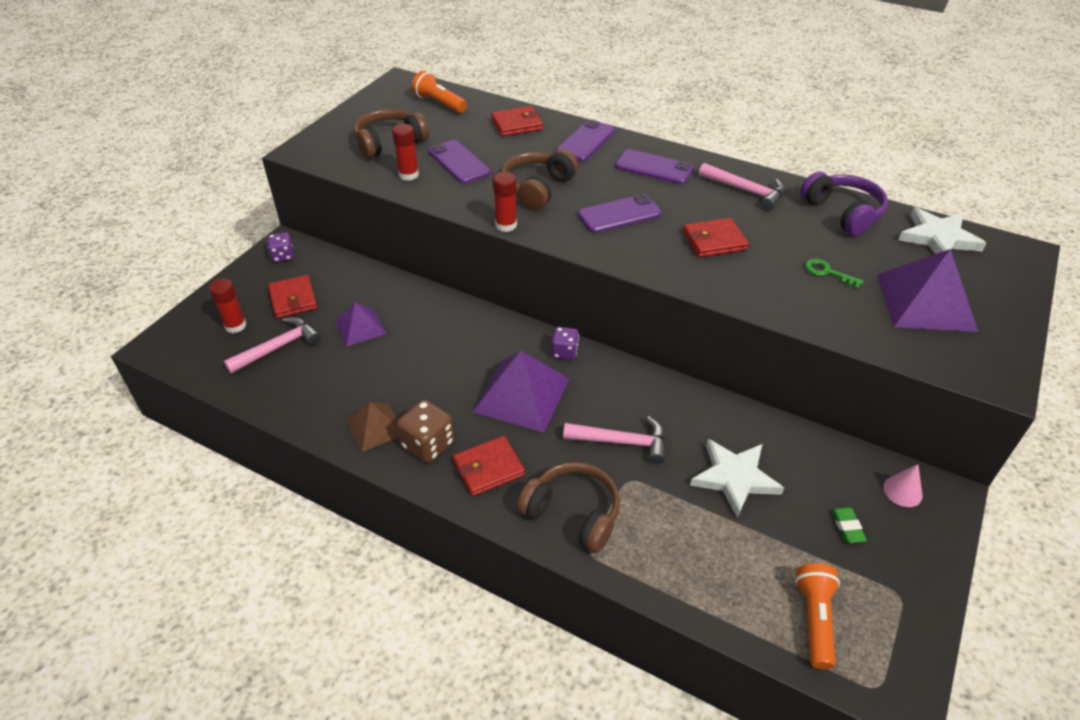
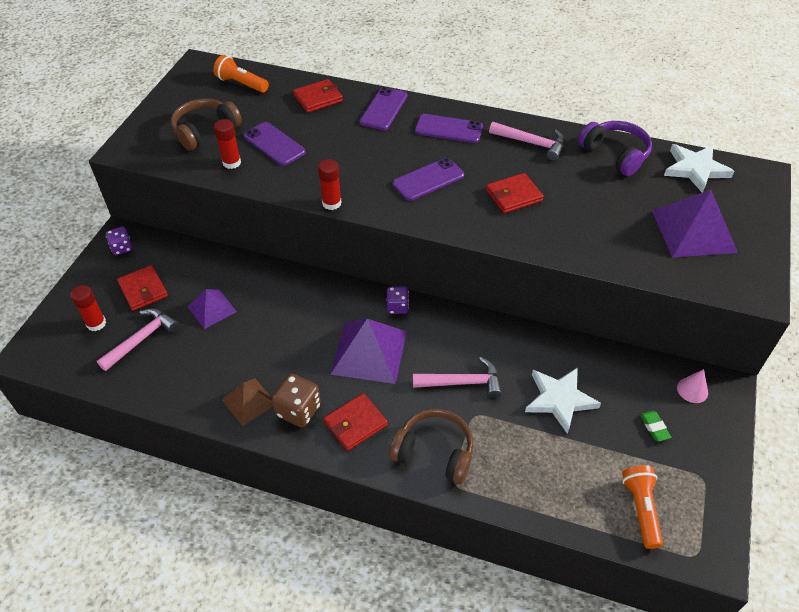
camera: 10 degrees left, 5 degrees up
brown headphones [501,149,579,210] -> none
green key [805,259,864,289] -> none

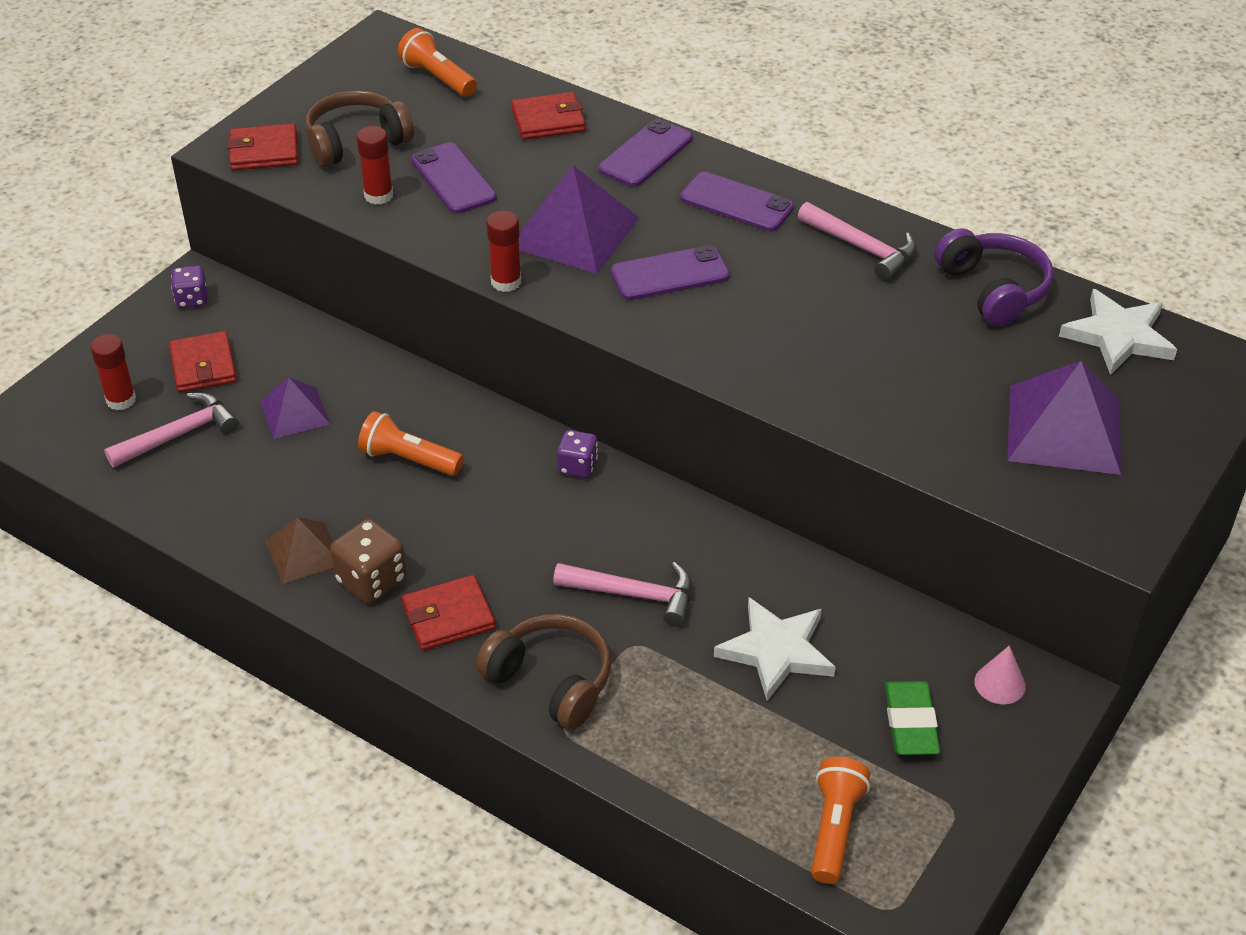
camera: 15 degrees right, 5 degrees down
purple pyramid [330,319,407,384] -> purple pyramid moved to [519,165,639,274]
red wallet [486,173,544,213] -> red wallet moved to [227,123,298,170]
green eraser [640,411,671,441] -> green eraser [885,681,940,755], size x1.69
none -> orange flashlight [358,411,464,476]

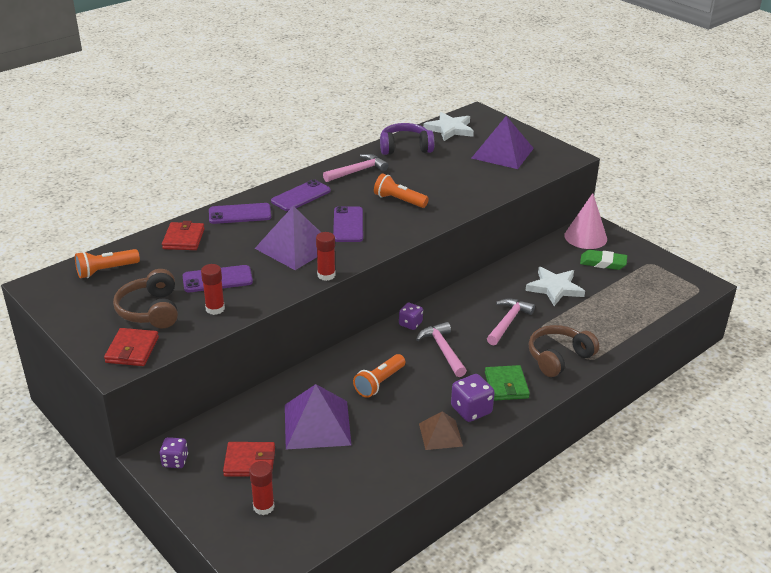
camera: 75 degrees left, 10 degrees down
pink hammer [104,392,239,468] -> pink hammer moved to [416,322,467,377]
purple pyramid [260,377,330,439] -> purple pyramid [285,384,351,449], size x1.70
brown dice [330,519,407,604] -> purple dice [451,374,495,422]
red wallet [402,575,495,650] -> green wallet [485,365,530,401]
purple phone [598,119,693,187] -> purple phone turned 60 degrees counterclockwise [209,203,271,224]
orange flashlight [811,757,870,884] -> orange flashlight moved to [374,174,429,208]
pink cone [975,645,1026,705] -> pink cone [564,193,607,249], size x1.91

